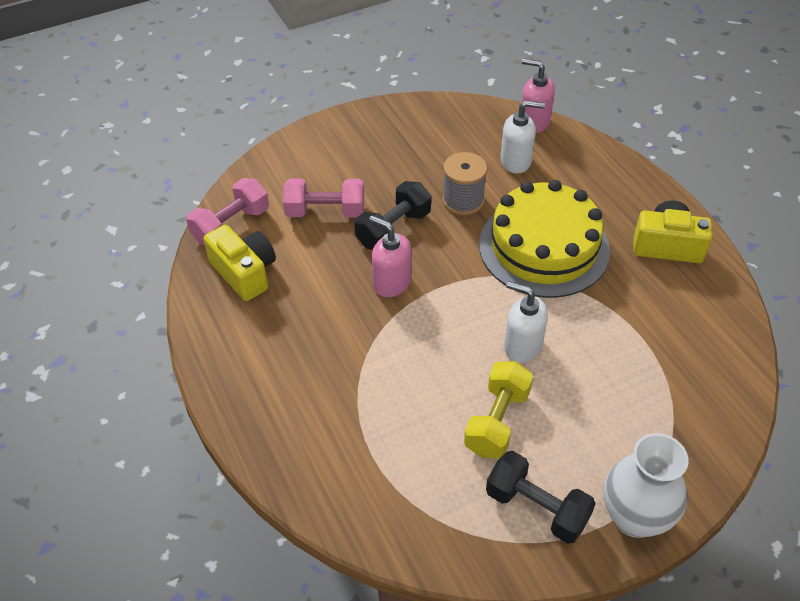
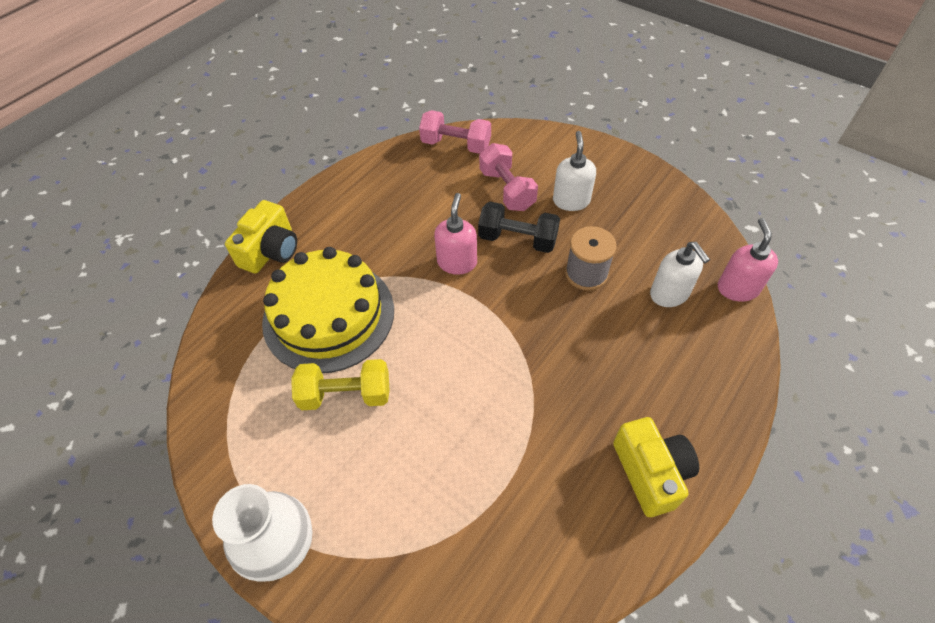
camera: 65 degrees right, 5 degrees up
yellow camera [203,225,276,301] -> yellow camera moved to [225,200,297,274]
yellow cake [479,180,610,298] -> yellow cake moved to [262,247,394,373]
black dumbbell [486,451,596,544] -> none
white soap dispenser [504,281,548,363] -> white soap dispenser moved to [553,131,596,211]

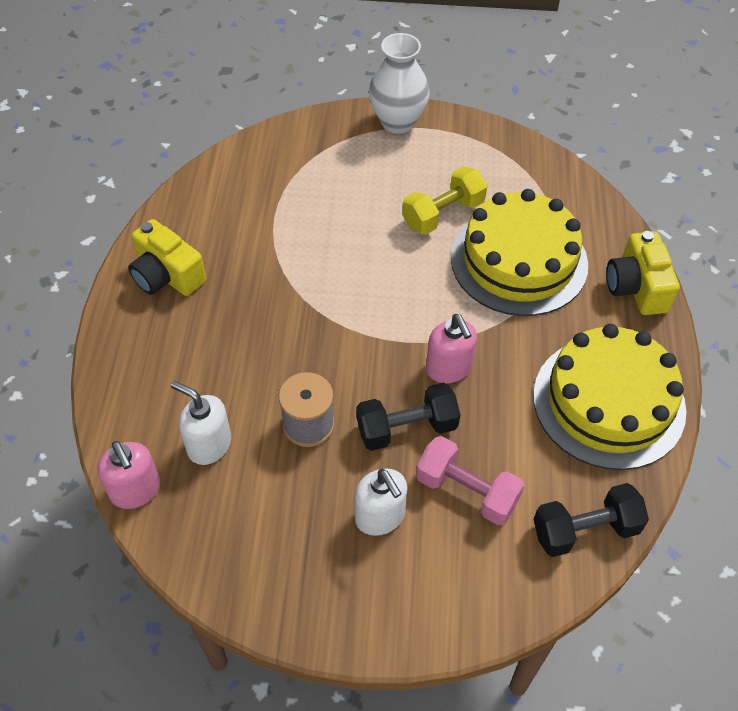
camera: 145 degrees right, 0 degrees up
pink dumbbell [419,110,491,154] -> black dumbbell [534,483,649,557]
none -> yellow cake [533,324,686,470]

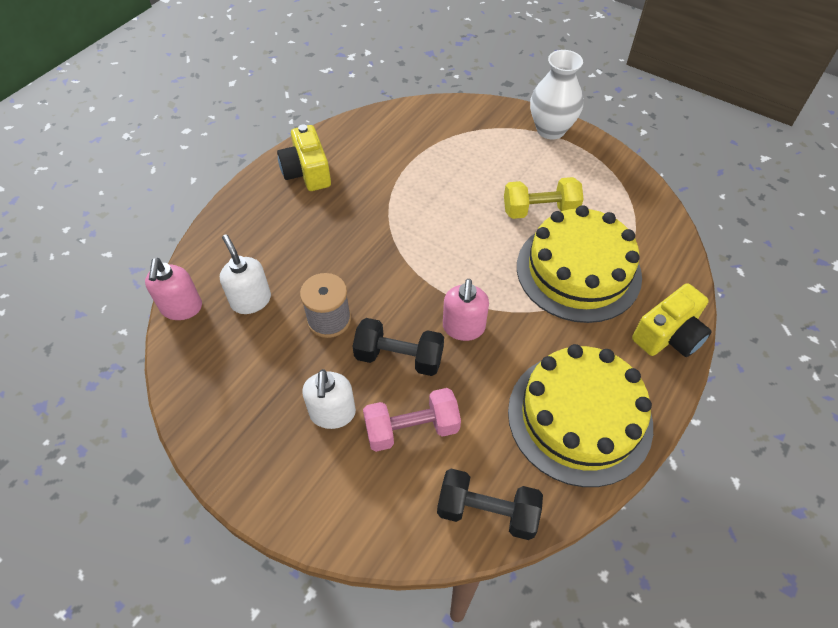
camera: 30 degrees right, 0 degrees up
pink dumbbell [416,436,524,525] -> pink dumbbell turned 75 degrees counterclockwise [363,388,461,452]
yellow camera [606,231,680,315] -> yellow camera turned 150 degrees counterclockwise [632,283,712,357]

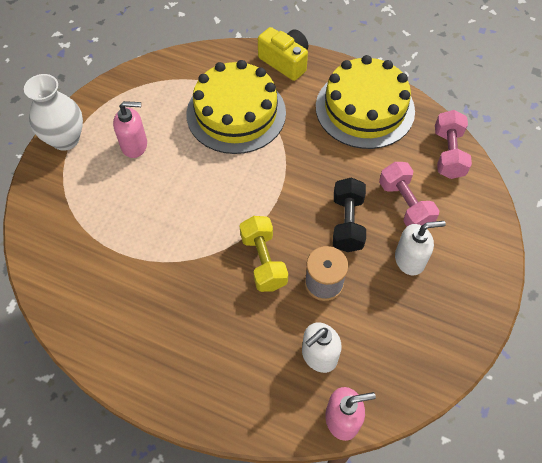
camera: 100 degrees left, 5 degrees up
yellow camera [277,125,331,191] -> none
black dumbbell [437,469,543,540] -> pink dumbbell [435,110,472,179]
pink soap dispenser [443,279,489,341] -> pink soap dispenser moved to [113,101,147,158]
yellow dumbbell [504,177,584,219] -> yellow dumbbell moved to [240,216,288,292]

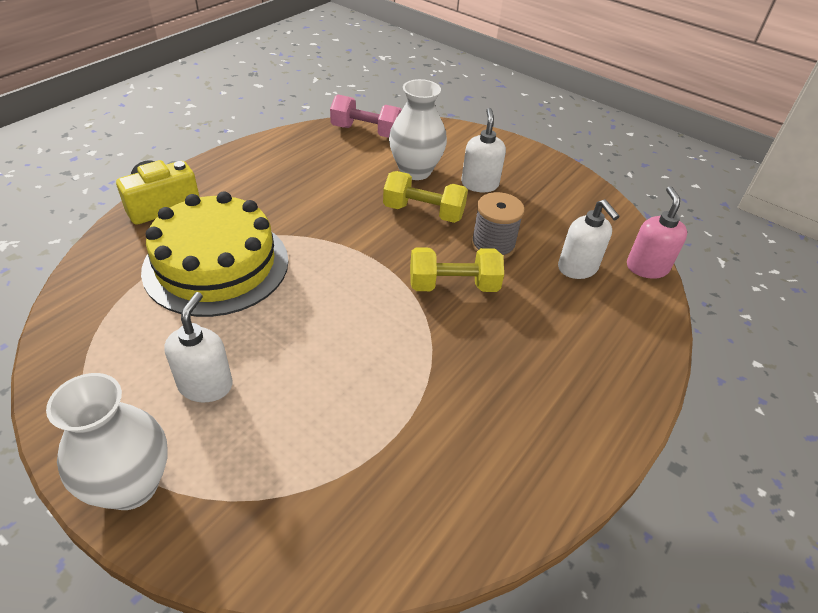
camera: 80 degrees left, 15 degrees down
pink soap dispenser [113,101,147,158] -> white soap dispenser [164,292,233,402]
yellow cake [316,55,415,149] -> none
black dumbbell [333,178,366,252] -> yellow dumbbell [383,171,468,223]
pink dumbbell [379,162,439,226] -> white vase [389,79,447,180]

